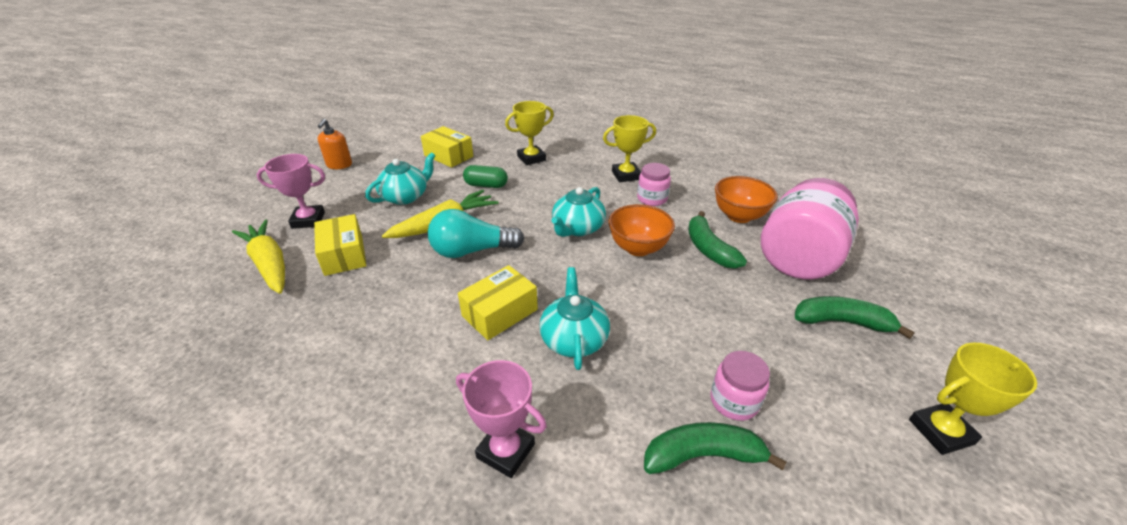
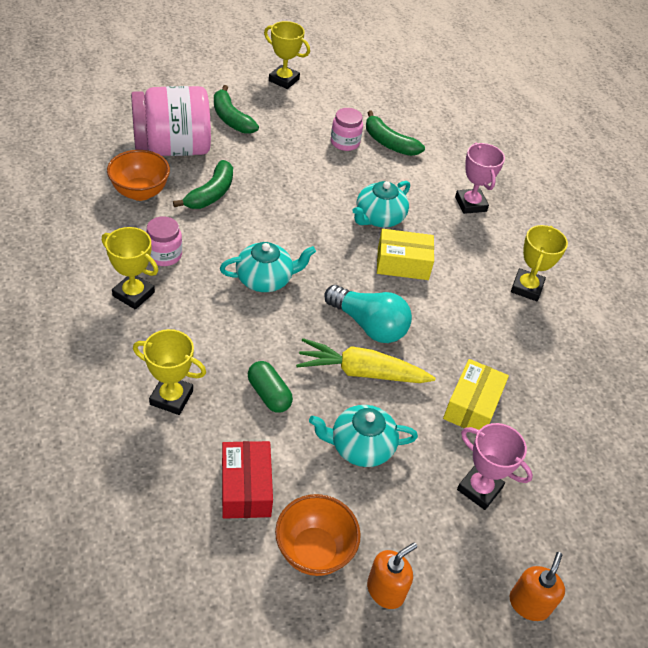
camera: 140 degrees left, 10 degrees up
yellow carrot [232,220,285,294] -> none
yellow box [421,126,473,168] -> red box [222,441,273,519]
orange bowl [608,204,675,256] -> orange bowl moved to [275,494,361,576]
none -> orange soap dispenser [510,552,565,621]
none -> yellow trophy [511,225,568,301]

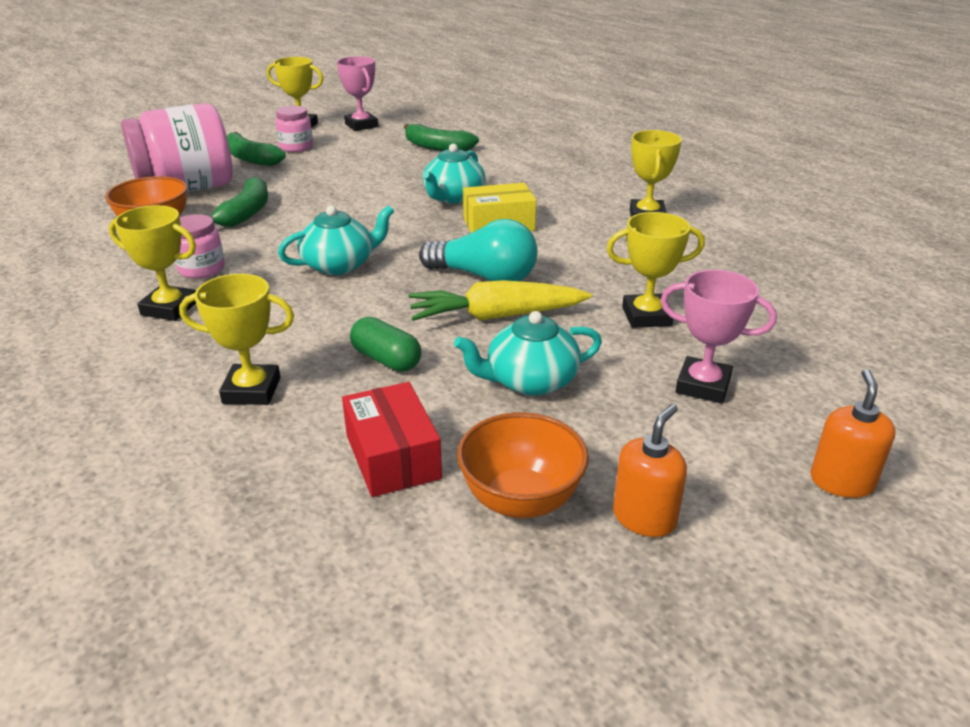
camera: 10 degrees left, 15 degrees down
pink jar [331,108,363,151] -> pink jar moved to [275,106,313,152]
yellow box [443,359,509,430] -> yellow trophy [606,212,705,328]
pink trophy [455,142,505,214] -> pink trophy moved to [337,56,378,131]

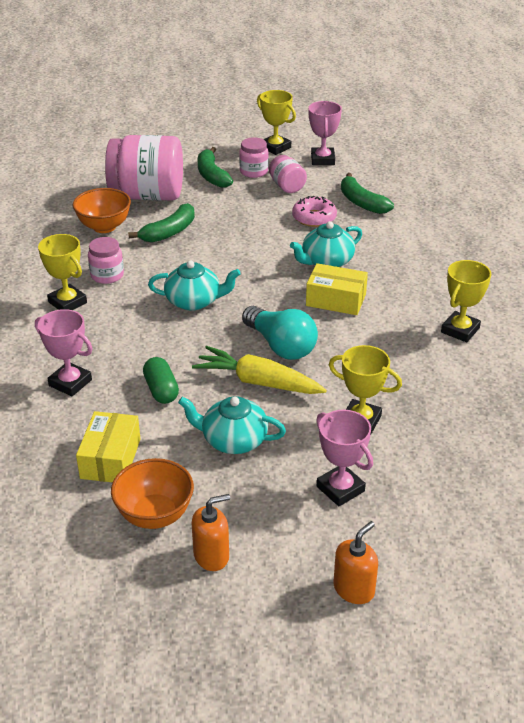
camera: 30 degrees right, 5 degrees up
yellow trophy [179,274,294,405] -> pink trophy [35,309,93,396]
red box [342,382,442,497] -> yellow box [76,411,140,482]
none -> pink jar [269,155,307,193]
none -> pink donut [292,196,337,227]

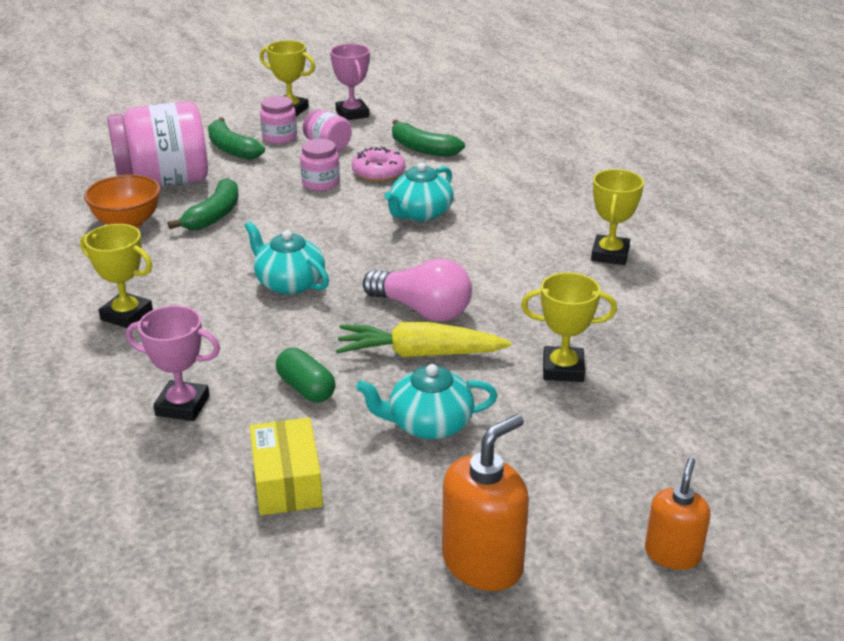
camera: 20 degrees left, 5 degrees down
pink jar [88,237,124,284] -> pink jar moved to [300,139,340,191]
orange bowl [111,458,194,529] -> none
turquoise teapot [148,260,241,311] -> turquoise teapot turned 120 degrees counterclockwise [244,221,329,295]
orange soap dispenser [192,494,230,571] -> orange soap dispenser [442,414,529,591], size x1.57
turquoise light bulb [242,306,318,360] -> pink light bulb [363,258,472,322]
yellow box [306,263,368,315] -> none
pink trophy [316,410,373,506] -> none

